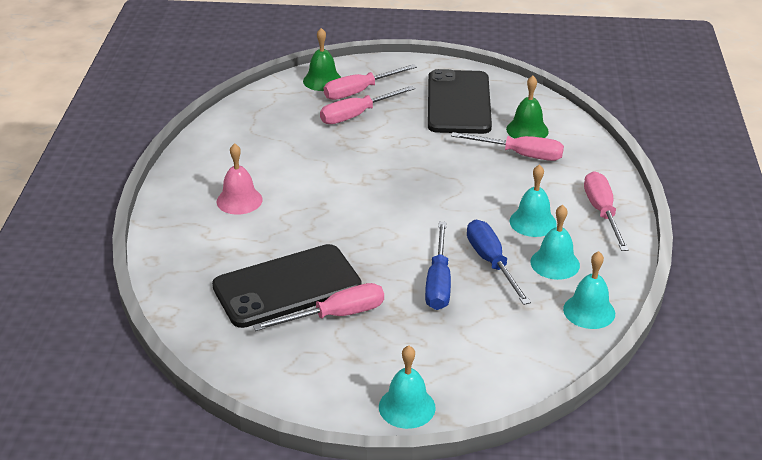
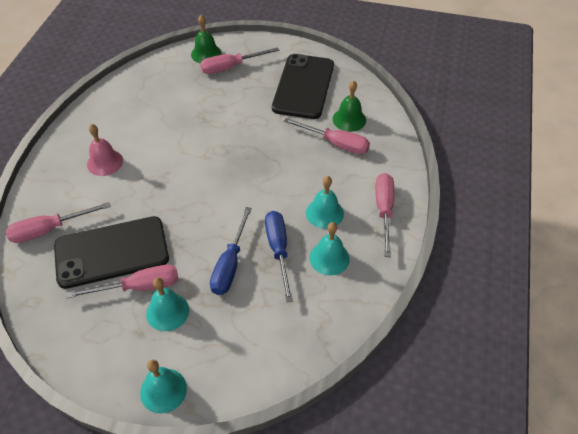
camera: 10 degrees right, 15 degrees up
pink screwdriver [320,86,415,124] -> pink screwdriver moved to [6,202,111,243]
turquoise bell [563,251,615,329] -> turquoise bell moved to [146,277,189,331]

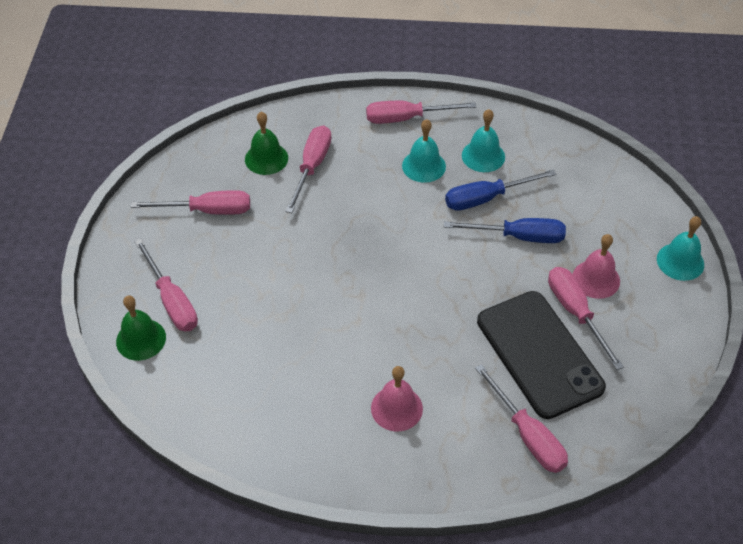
camera: 100 degrees left, 0 degrees up
turquoise bell [146,277,189,331] -> pink bell [573,234,620,299]
black phone [272,54,334,119] -> pink screwdriver [131,190,250,215]

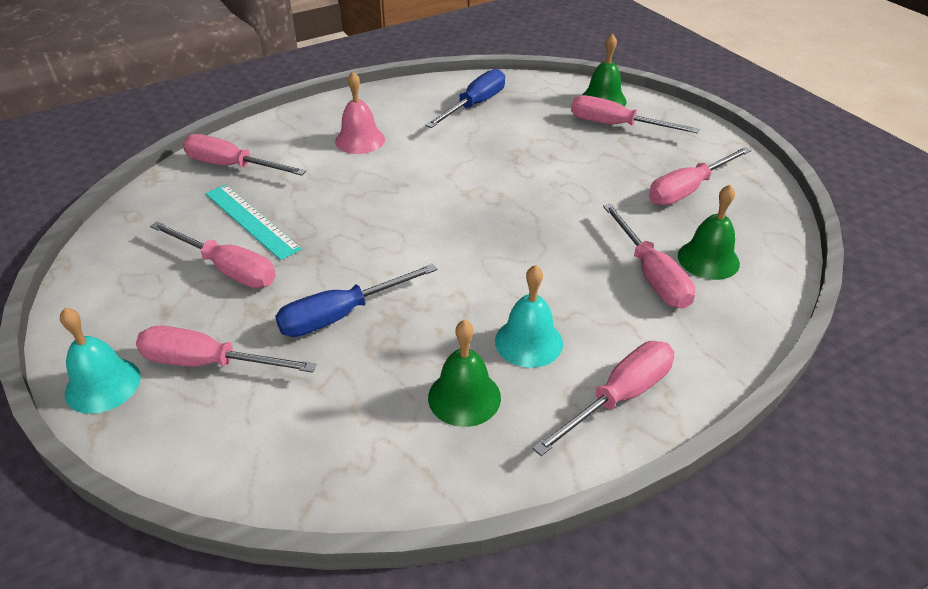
camera: 145 degrees right, 10 degrees down
blue screwdriver [445,170,556,211] -> blue screwdriver moved to [426,69,505,128]
turquoise bell [462,109,505,172] -> green bell [428,320,501,427]
black phone [477,291,606,419] -> turquoise ruler [205,184,302,260]
pink bell [573,234,620,299] -> none
none -> pink screwdriver [136,326,317,373]

